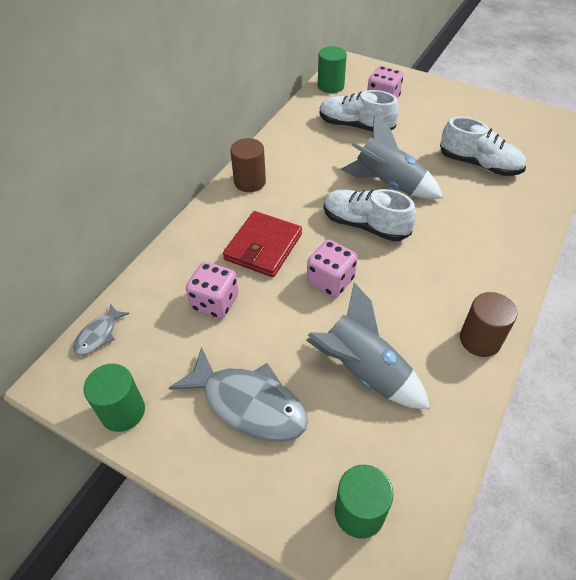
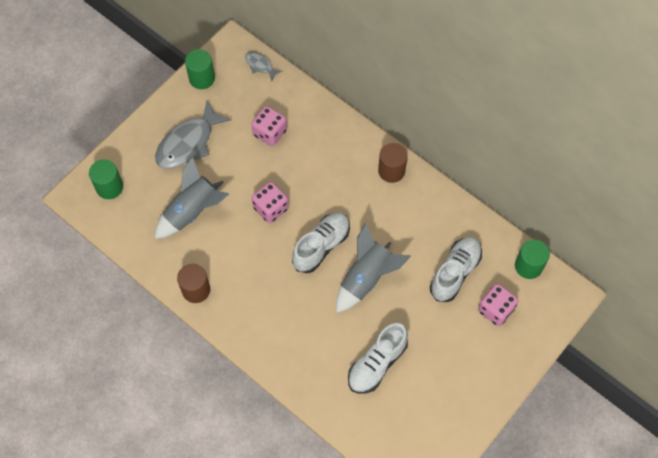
camera: 100 degrees right, 15 degrees up
red wallet [223,211,302,277] -> none

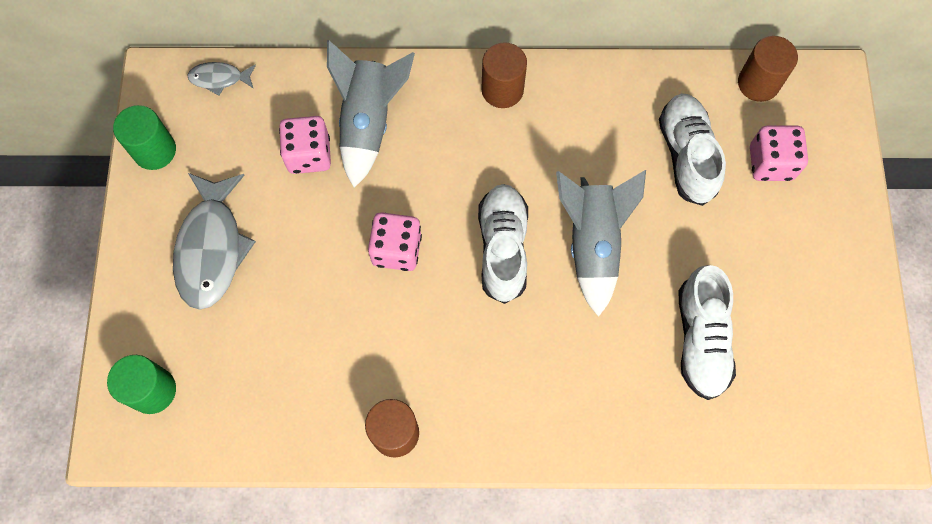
camera: 40 degrees left, 5 degrees up
grey rocket [155,156,229,239] -> grey rocket moved to [327,40,415,188]
green cylinder [515,240,550,279] -> brown cylinder [738,36,798,102]

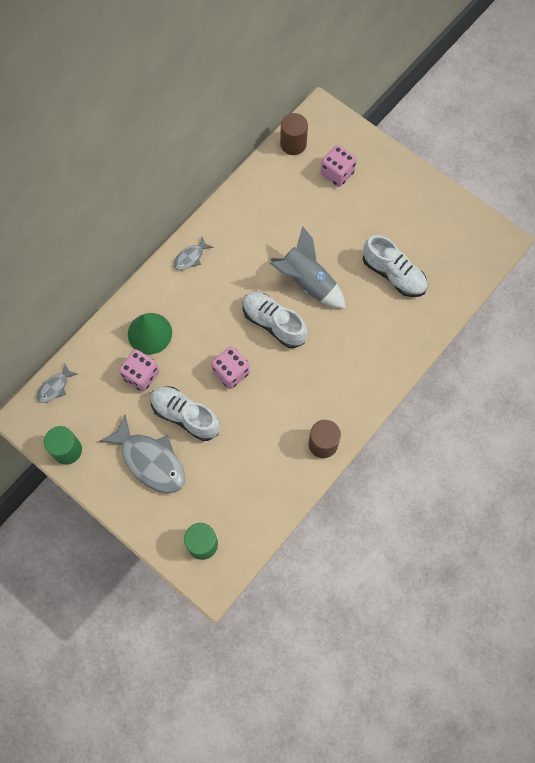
camera: 50 degrees left, 0 degrees up
grey rocket [327,40,415,188] -> green cone [128,313,172,354]
brown cylinder [481,42,527,108] -> grey fish [174,237,214,270]
white shoe [659,93,726,206] -> white shoe moved to [150,386,220,441]

